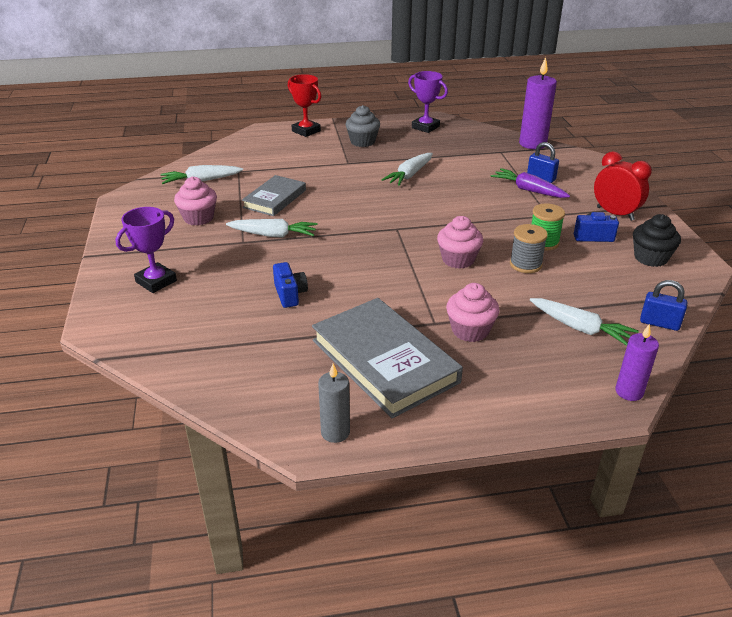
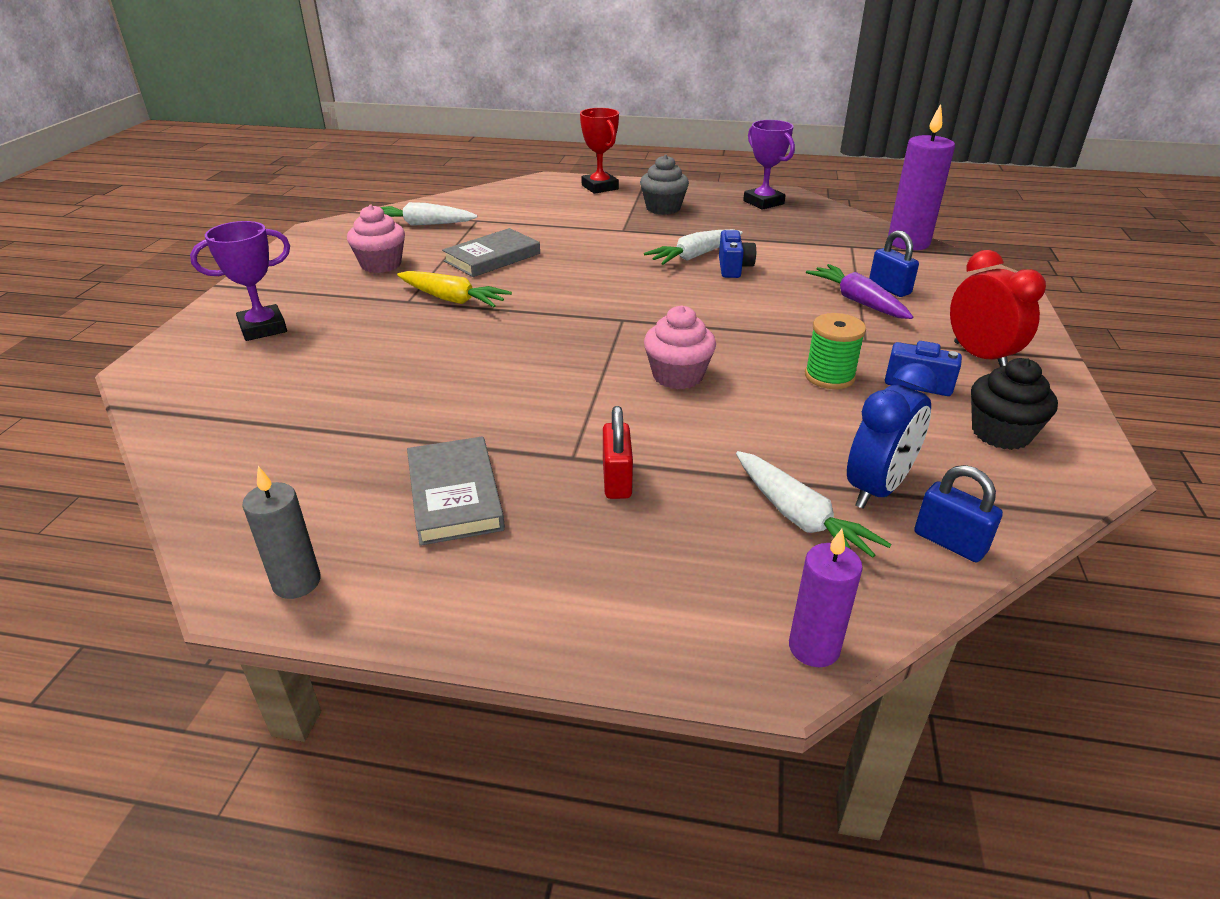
camera: 20 degrees right, 0 degrees up
white carrot [226,219,318,238] -> yellow carrot [397,271,512,307]
blue camera [273,262,308,308] -> blue camera moved to [719,230,756,278]
grey book [312,298,463,418] -> grey book [407,436,505,546], size x0.60
pink cupcake [446,283,499,342] -> red padlock [603,406,633,499]
grey spool [510,224,548,273] -> none
none -> blue clock [847,363,938,509]

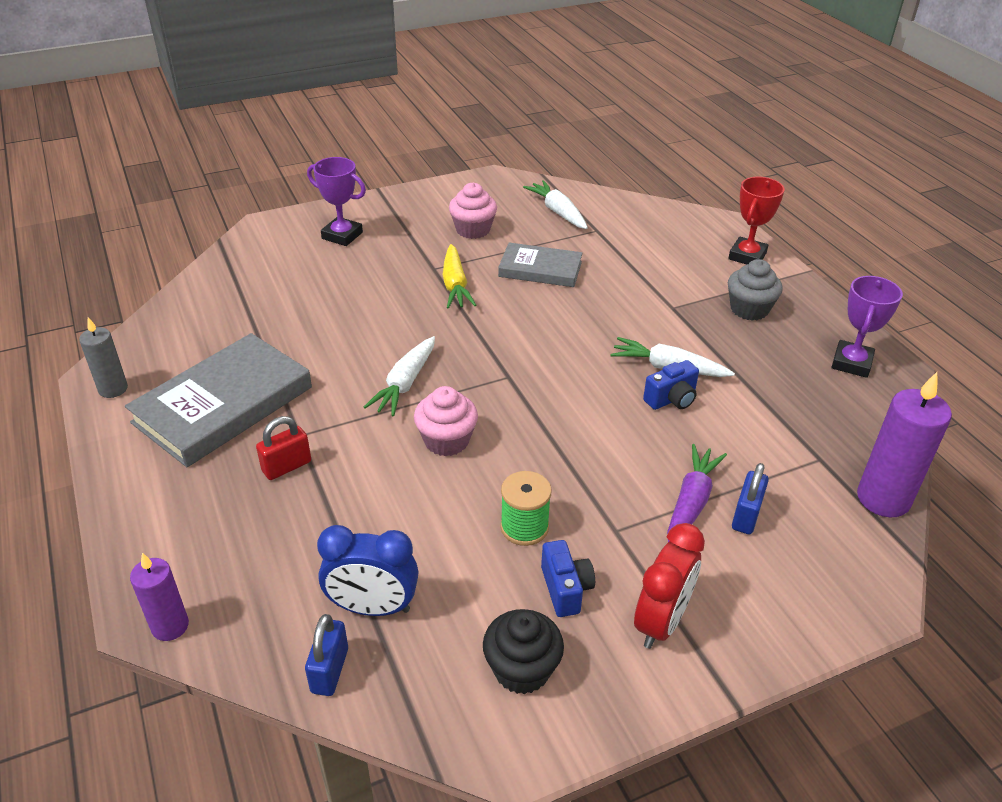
camera: 55 degrees right, 5 degrees up
grey book [407,436,505,546] -> grey book [125,333,312,467], size x1.67
white carrot [736,451,892,558] -> white carrot moved to [364,336,435,416]

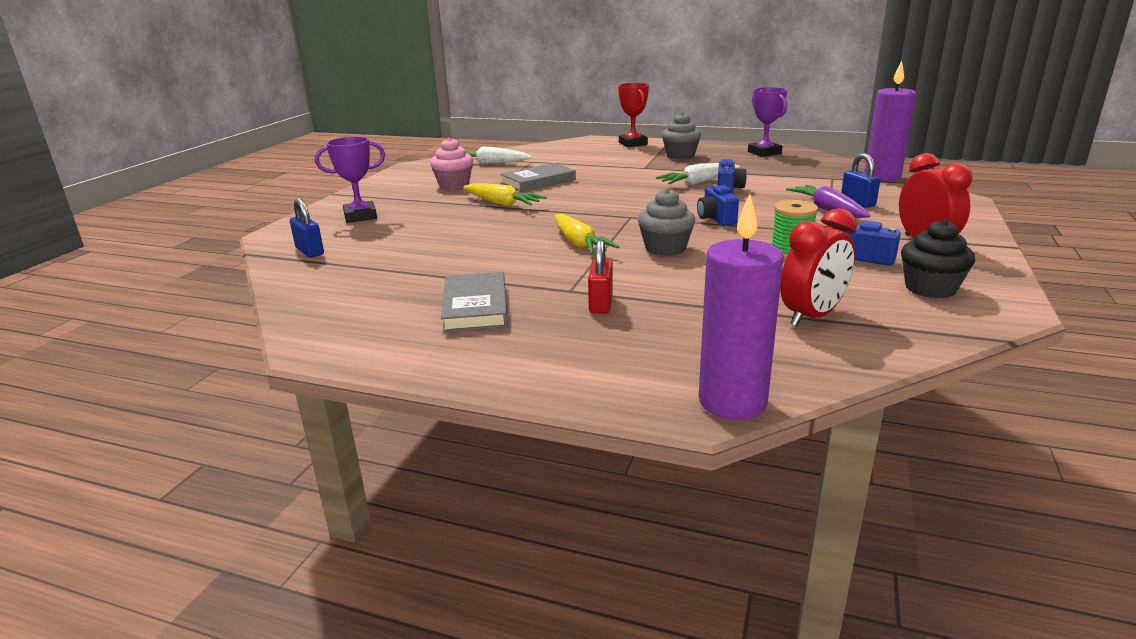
camera: 45 degrees left, 15 degrees down
grey candle [79,317,128,398] -> none
grey book [125,333,312,467] -> grey book [441,272,508,332], size x0.60
purple candle [130,553,189,641] -> purple candle [699,194,784,420], size x1.65
blue padlock [305,614,348,696] -> blue padlock moved to [290,198,324,258]
blue clock [317,525,419,616] -> red clock [780,208,857,327]
white carrot [364,336,435,416] -> yellow carrot [554,214,619,254]
pink cupcake [414,386,478,457] -> grey cupcake [638,188,695,256]
none -> blue camera [697,184,739,226]

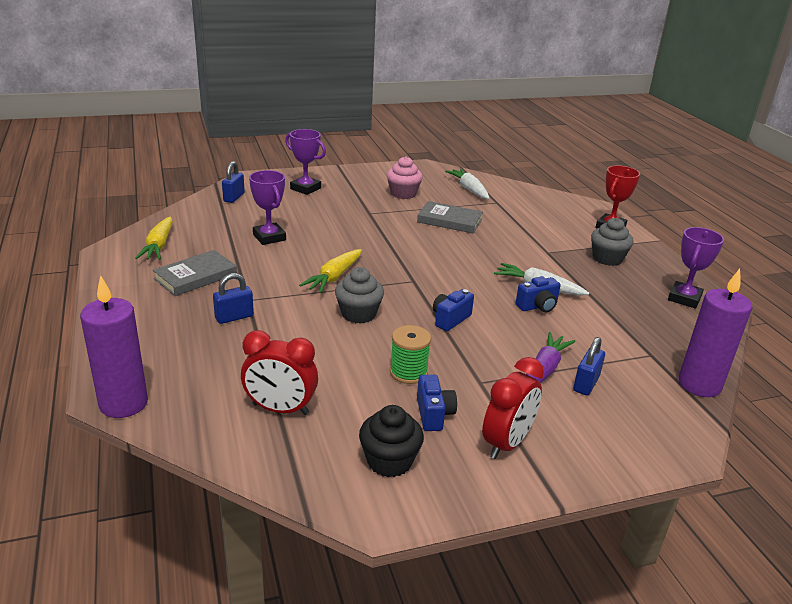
camera: 50 degrees right, 5 degrees up
yellow carrot [463,183,547,206] -> yellow carrot moved to [135,217,173,260]
red padlock [588,240,613,314] -> blue padlock [213,273,254,324]
none -> purple trophy [249,170,286,245]

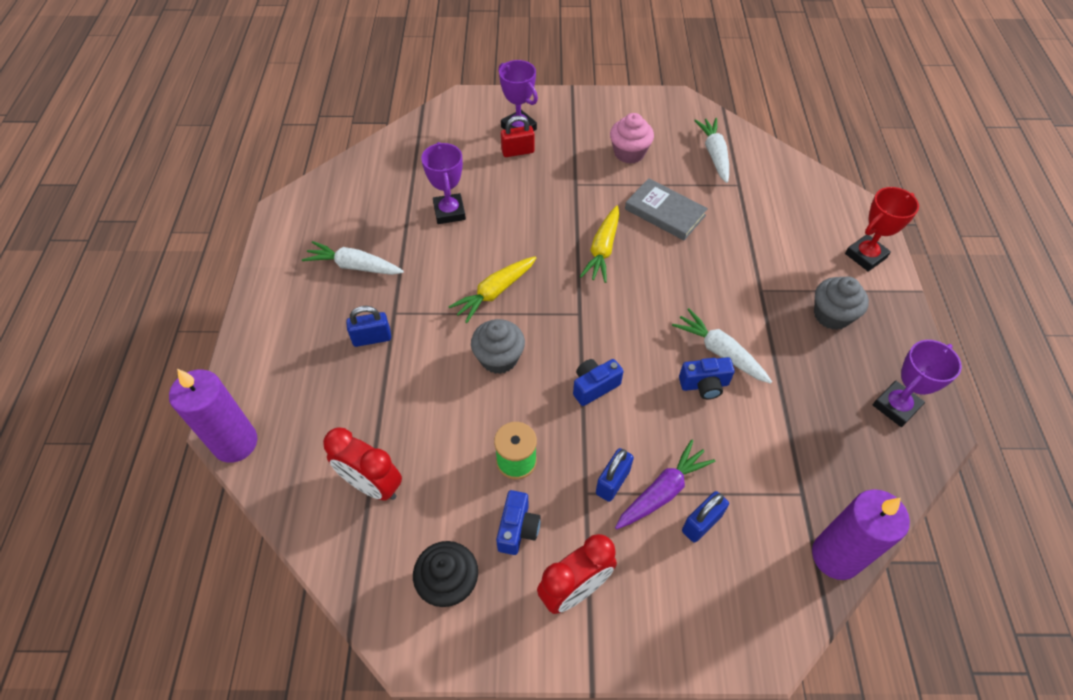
camera: 20 degrees right, 25 degrees up
yellow carrot [135,217,173,260] -> yellow carrot moved to [580,206,620,283]
grey book [153,250,237,296] -> white carrot [302,241,404,275]
blue padlock [222,161,245,203] -> blue padlock moved to [596,448,634,502]
none -> red padlock [501,116,535,157]

